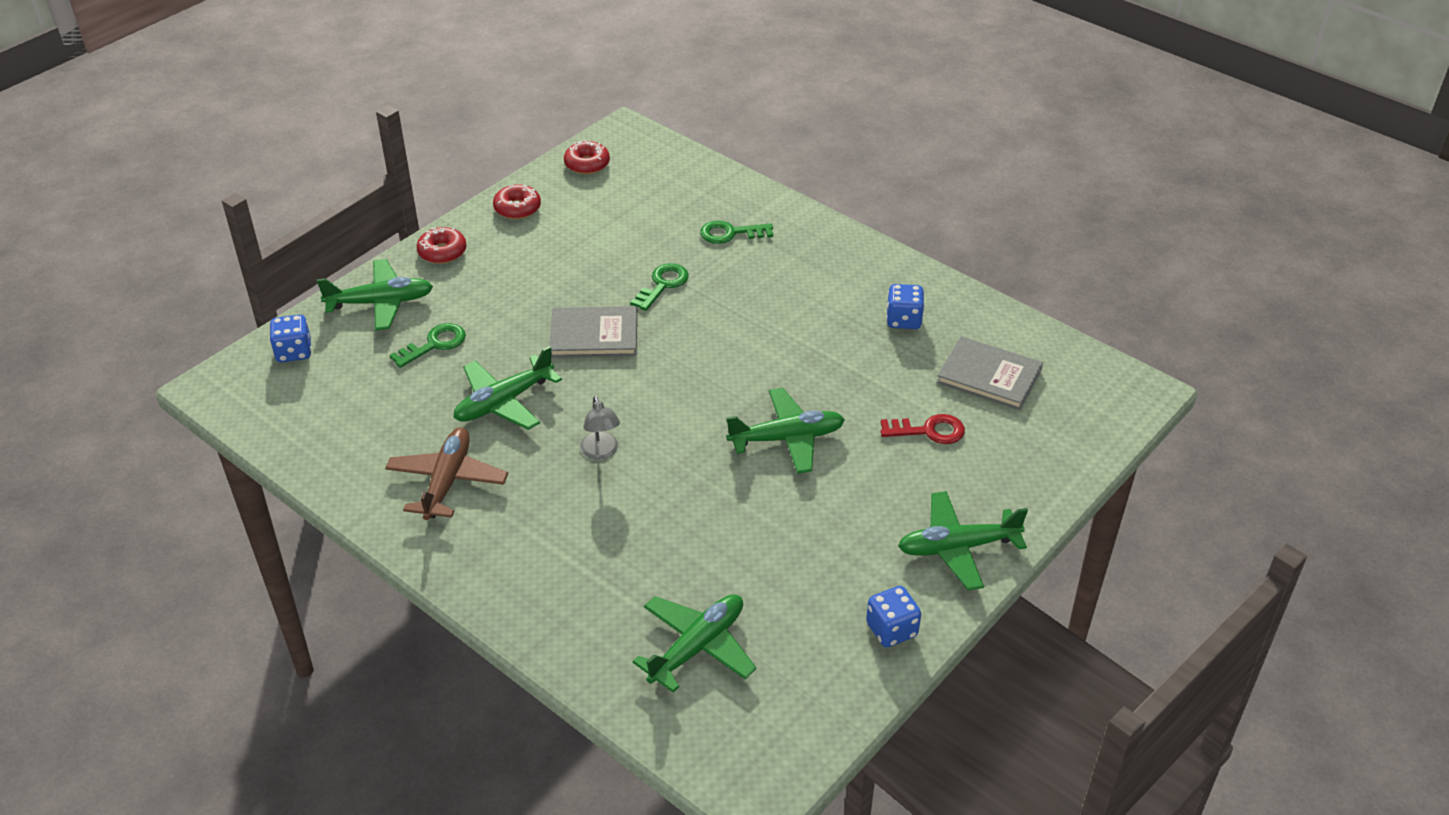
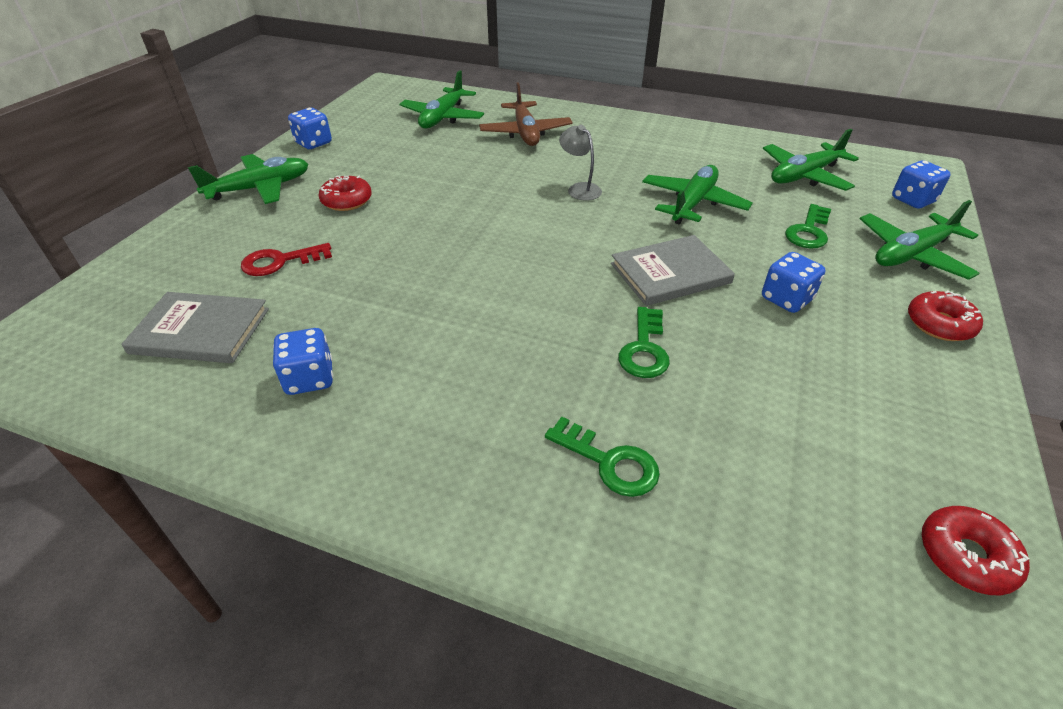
camera: 160 degrees right, 0 degrees up
brown plane [385,428,508,520] -> brown plane moved to [479,82,573,146]
red donut [493,184,541,219] -> red donut moved to [318,176,372,211]
green key [700,220,773,244] -> green key turned 60 degrees clockwise [545,417,660,497]
green plane [726,388,845,474] -> green plane moved to [763,129,859,191]
none -> blue dice [762,252,825,313]

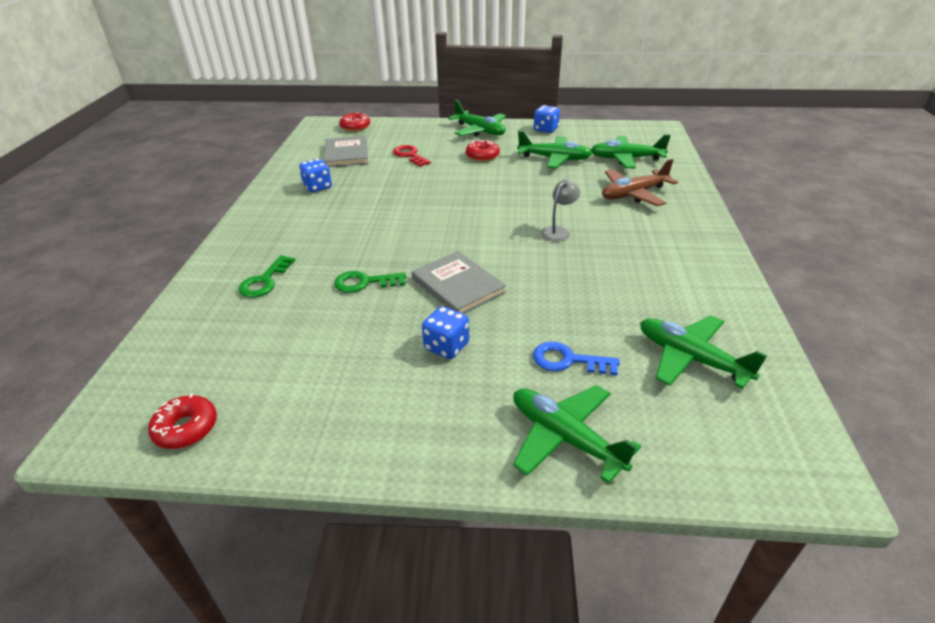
camera: 75 degrees right, 5 degrees down
green plane [642,165,753,225] -> green plane moved to [517,131,592,168]
green key [785,204,831,249] -> blue key [533,341,620,376]
blue dice [892,160,951,209] -> none
red donut [908,290,983,341] -> red donut moved to [339,112,370,131]

